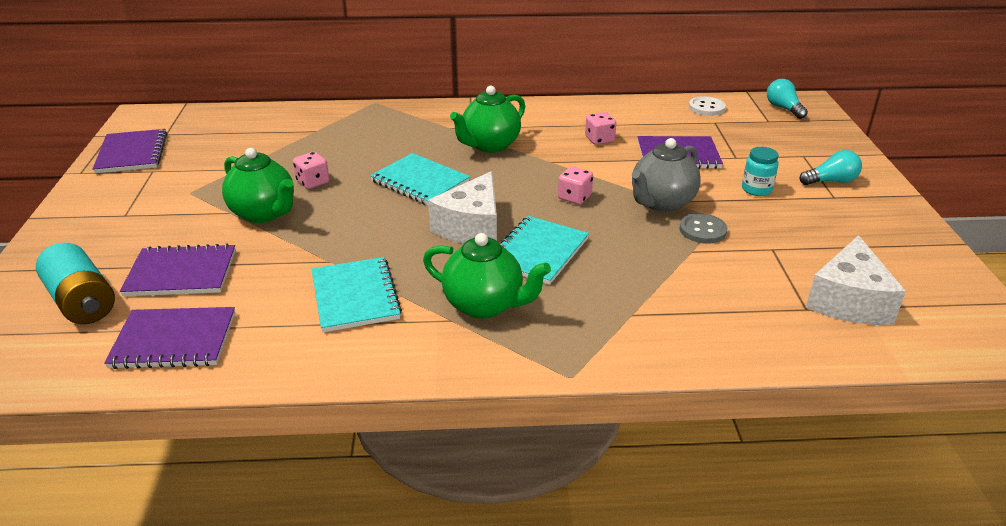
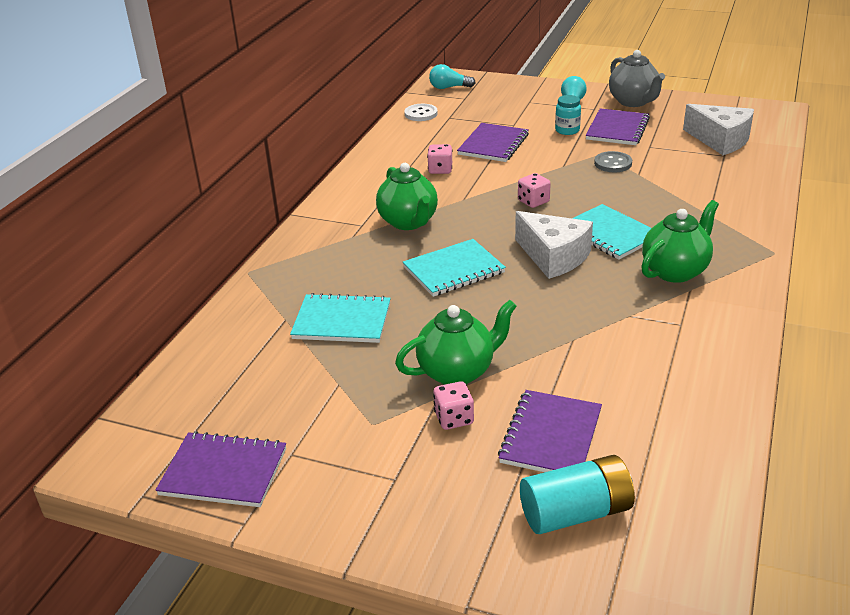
camera: 65 degrees left, 0 degrees up
purple notebook [104,307,235,369] -> purple notebook moved to [586,108,650,145]
pink dice [293,152,329,189] -> pink dice moved to [433,381,474,430]
turquoise notebook [312,257,402,332] -> turquoise notebook moved to [290,293,391,343]
grey teapot [632,138,701,212] -> grey teapot moved to [609,50,665,107]

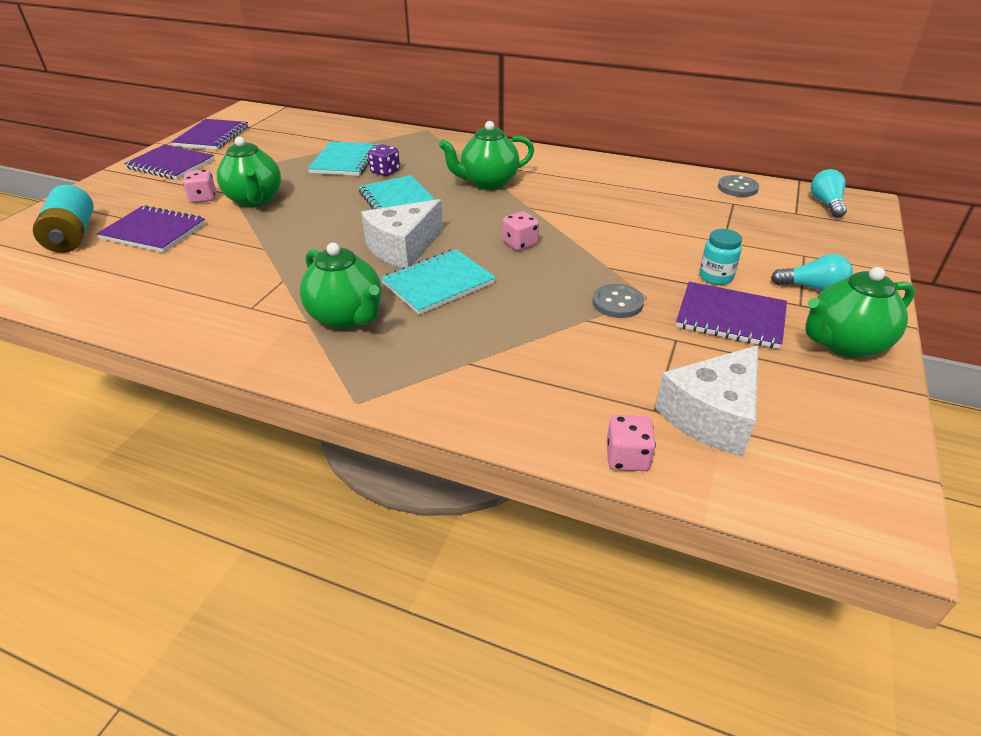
camera: 90 degrees right, 5 degrees up
white button [404,104,438,121] -> grey button [718,175,759,197]
pink dice [427,144,452,174] -> pink dice moved to [607,415,656,471]
purple notebook [457,123,529,162] -> purple notebook moved to [124,144,215,180]
grey teapot [609,50,665,107] -> green teapot [806,267,915,358]
none -> purple dice [368,144,400,176]

